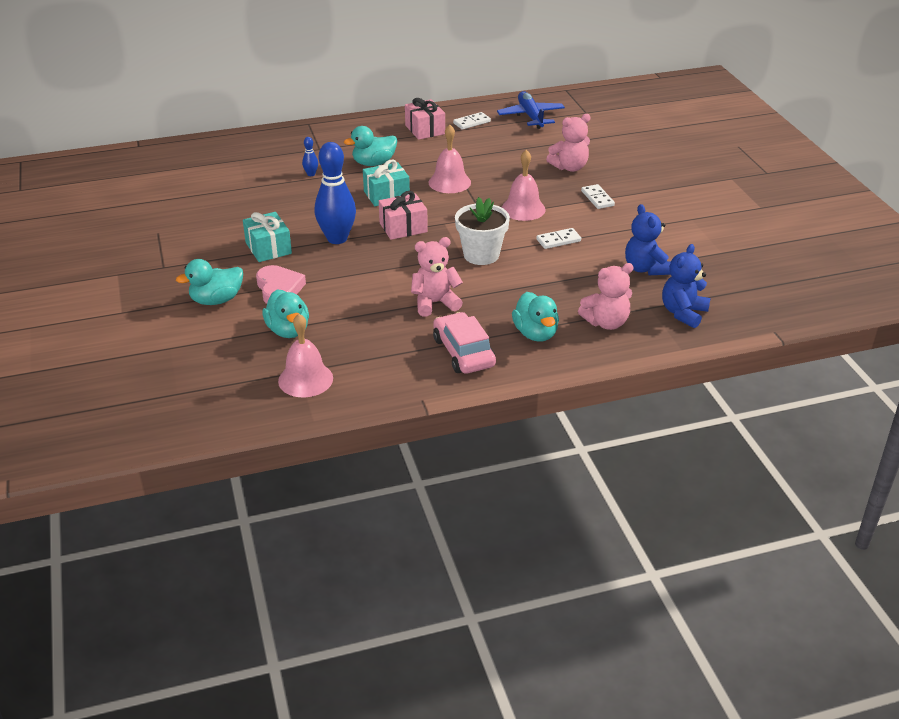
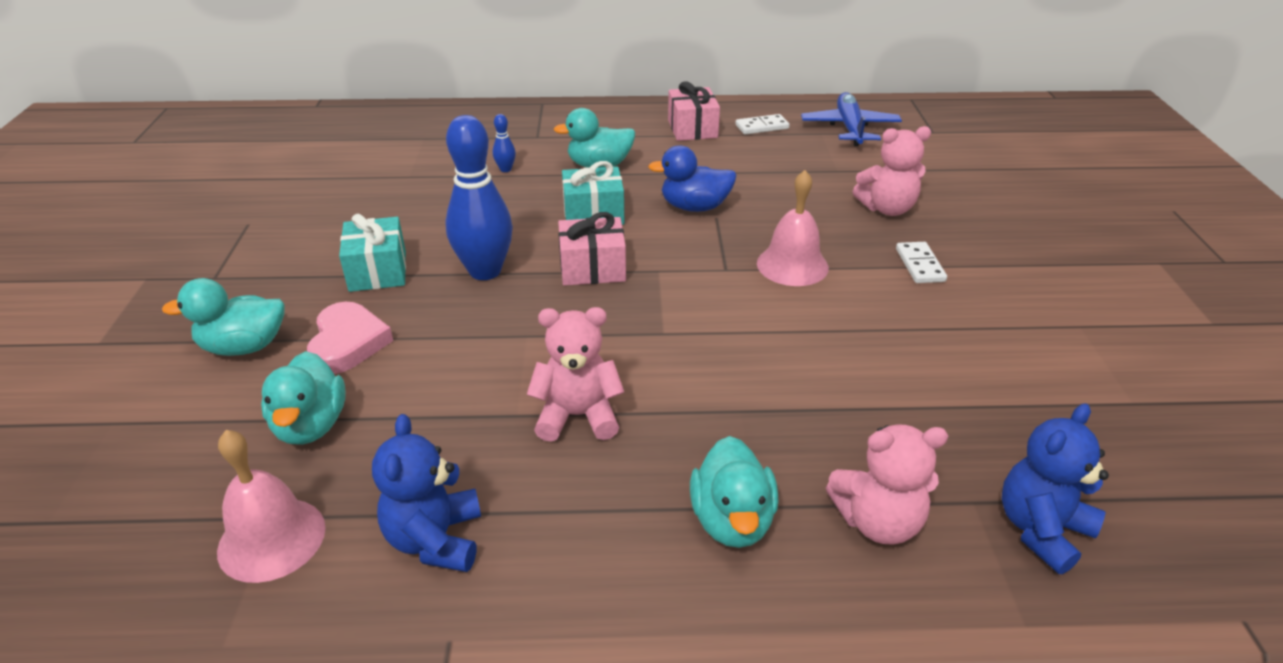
camera: 15 degrees right, 0 degrees up
pink bell [429,125,471,193] -> blue duck [648,145,737,212]
pink car [433,312,496,374] -> none
white flower pot [455,197,510,265] -> none
white domino [536,228,581,249] -> none
blue teddy bear [625,204,671,275] -> blue teddy bear moved to [372,414,481,572]

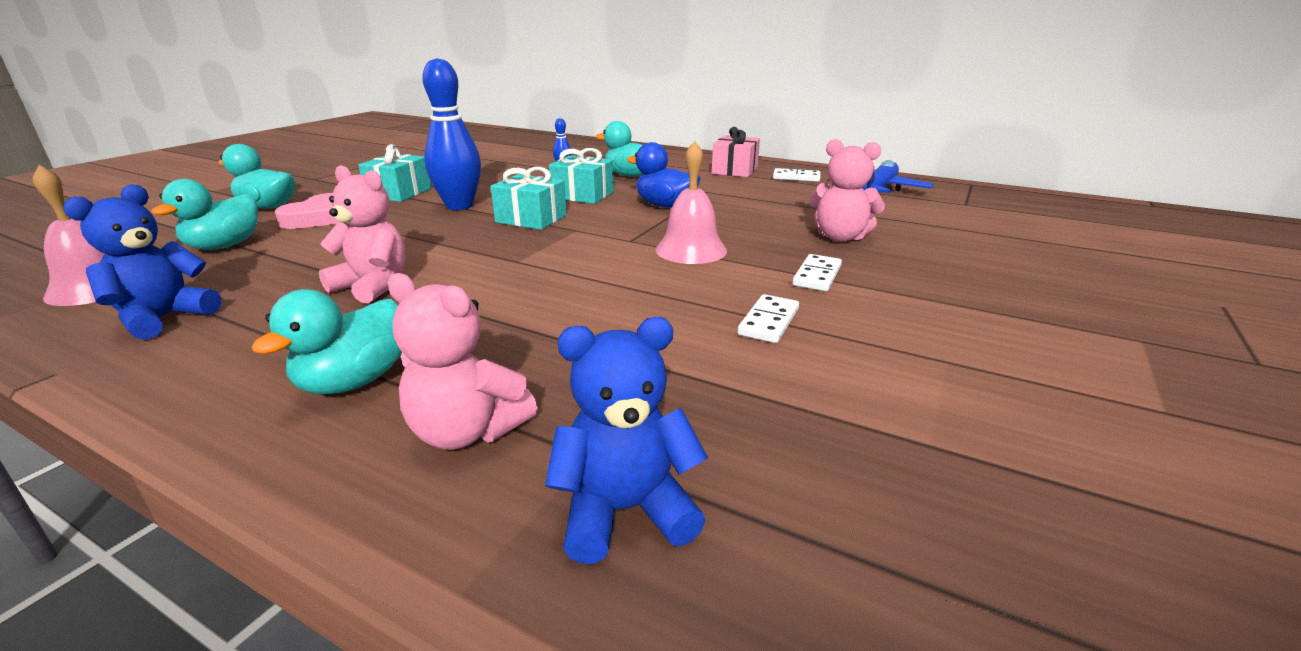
camera: 30 degrees right, 10 degrees down
pink gift [558,212,626,286] -> turquoise gift [490,167,567,230]
none -> white domino [737,294,799,343]

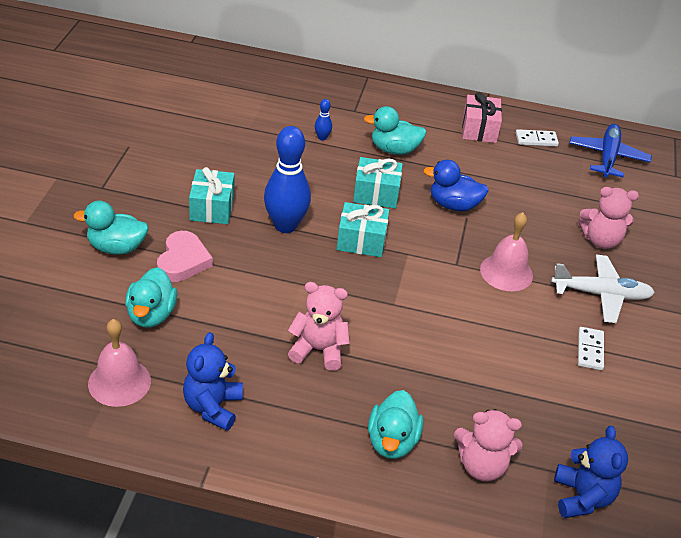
camera: 20 degrees left, 15 degrees up
blue teddy bear [545,317,708,564] -> blue teddy bear turned 120 degrees clockwise [554,426,628,518]
white domino [792,254,842,291] -> white plane [551,255,655,323]

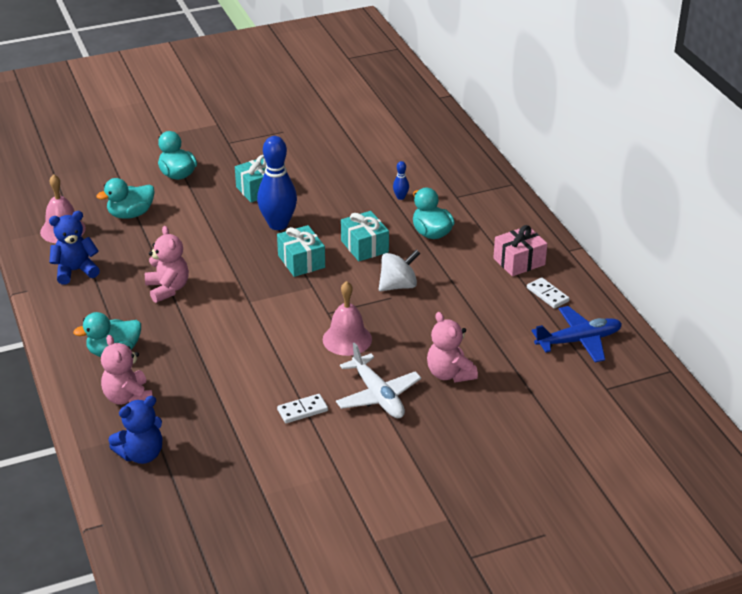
camera: 60 degrees right, 5 degrees down
pink heart [157,231,213,282] -> none
blue duck [423,159,489,211] -> white spinning top [379,249,421,291]

